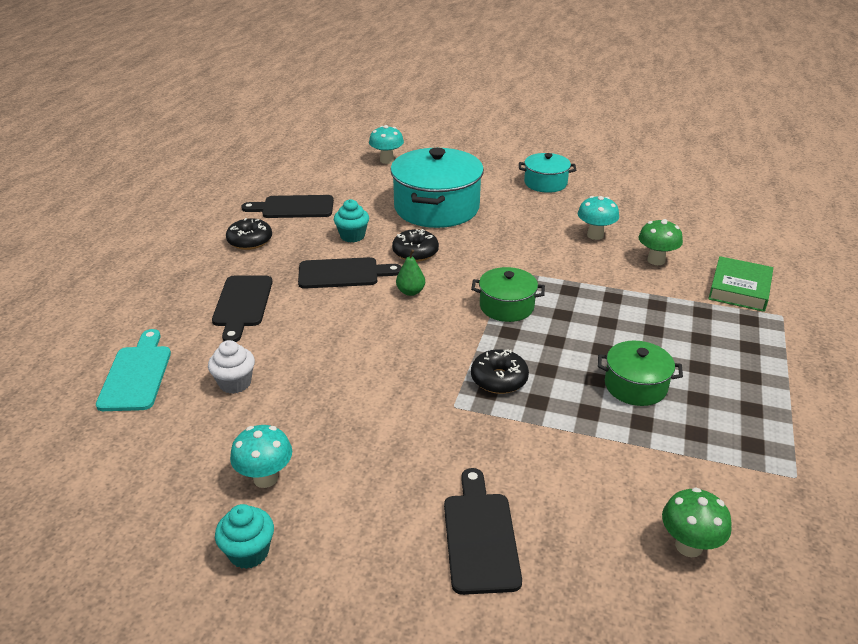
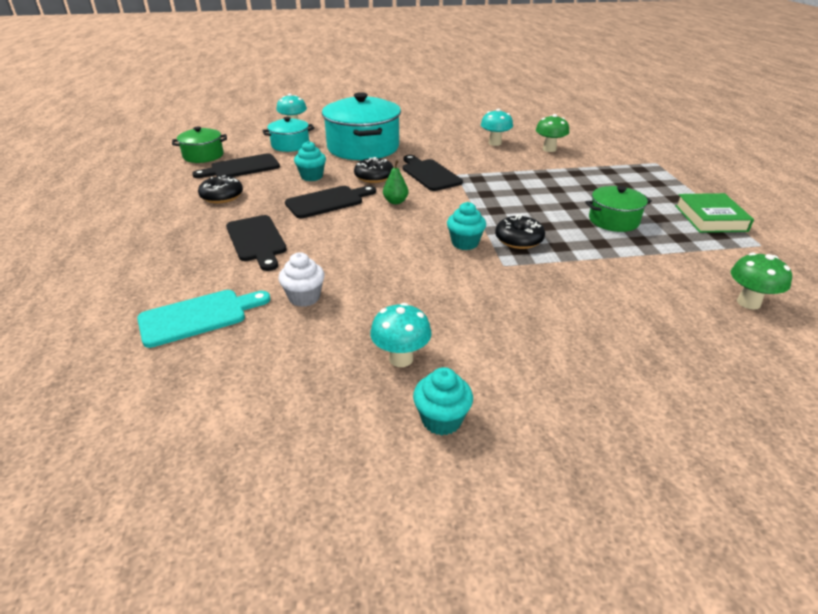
camera: 25 degrees left, 0 degrees up
turquoise cutting board [96,329,171,411] -> turquoise cutting board turned 90 degrees clockwise [137,290,271,348]
black cutting board [444,468,522,595] -> black cutting board moved to [403,155,463,191]
green pot [471,267,545,322] -> green pot moved to [172,127,227,163]
turquoise pot [519,153,576,193] -> turquoise pot moved to [262,117,314,152]
green book [708,256,773,312] -> green book moved to [675,193,754,233]
none -> turquoise cupcake [447,202,486,250]

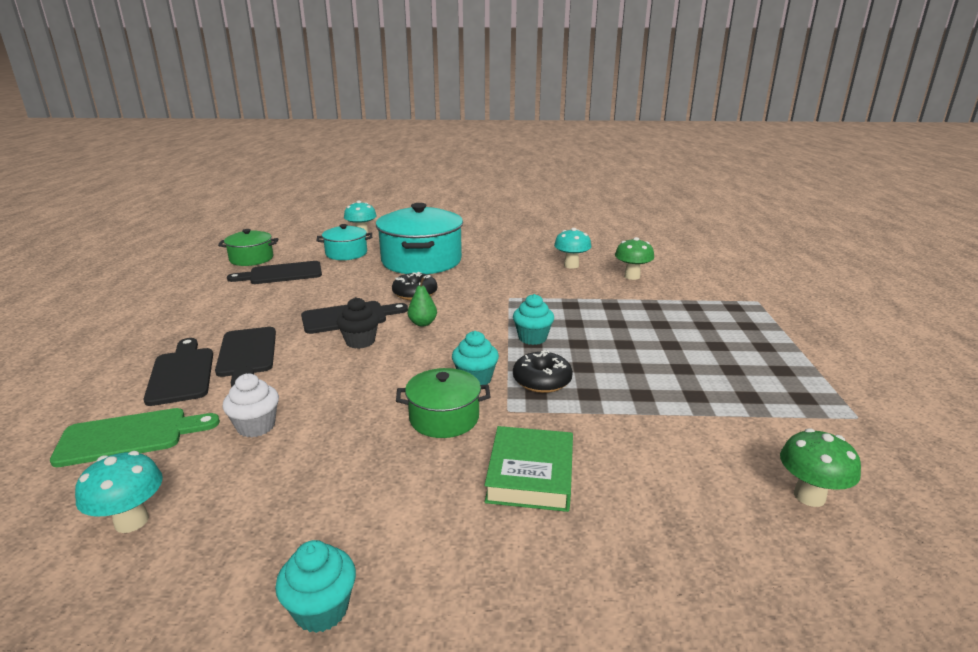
camera: 10 degrees right, 10 degrees down
turquoise cutting board [137,290,271,348] -> green cutting board [50,408,220,467]
black donut [198,175,243,203] -> none
turquoise cupcake [294,141,326,181] -> turquoise cupcake moved to [513,294,554,345]
turquoise mushroom [370,303,432,367] -> turquoise mushroom moved to [75,451,163,533]
black cutting board [403,155,463,191] -> black cutting board moved to [144,338,213,406]
green pot [585,186,652,232] -> green pot moved to [396,368,490,438]
green book [675,193,754,233] -> green book moved to [484,426,573,512]
none -> black cupcake [337,297,379,349]

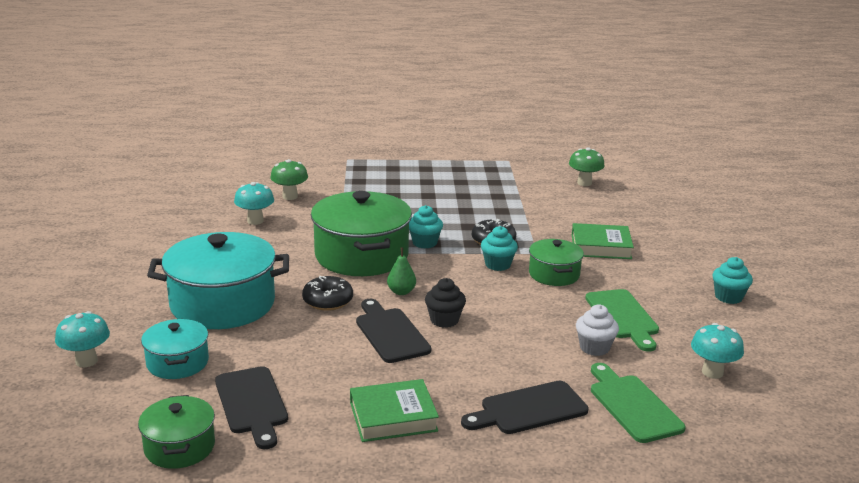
camera: 95 degrees left, 0 degrees up
black cutting board [215,327,276,388] -> none
none -> green pot [311,191,412,276]
none -> green book [350,379,439,442]
none -> green cutting board [585,289,659,352]

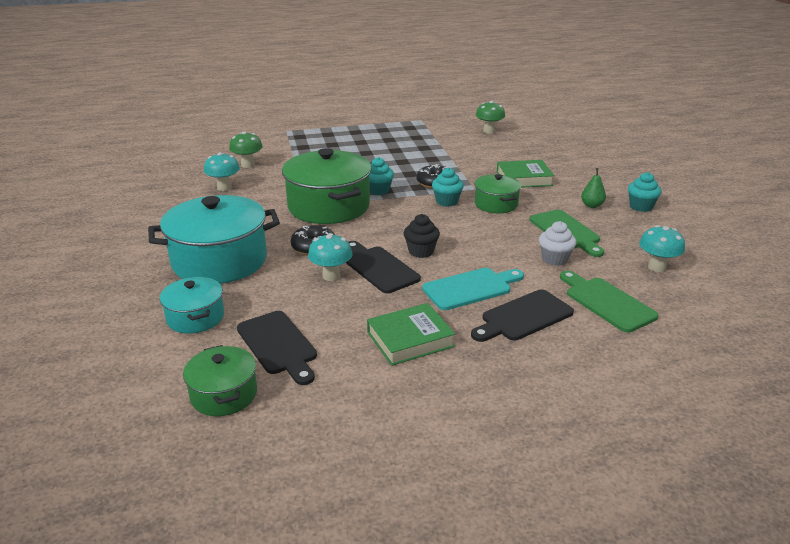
camera: 10 degrees left, 5 degrees up
turquoise mushroom [55,311,110,367] -> turquoise mushroom moved to [308,233,353,281]
green pear [387,247,416,295] -> green pear moved to [581,168,606,208]
none -> turquoise cutting board [422,268,524,310]

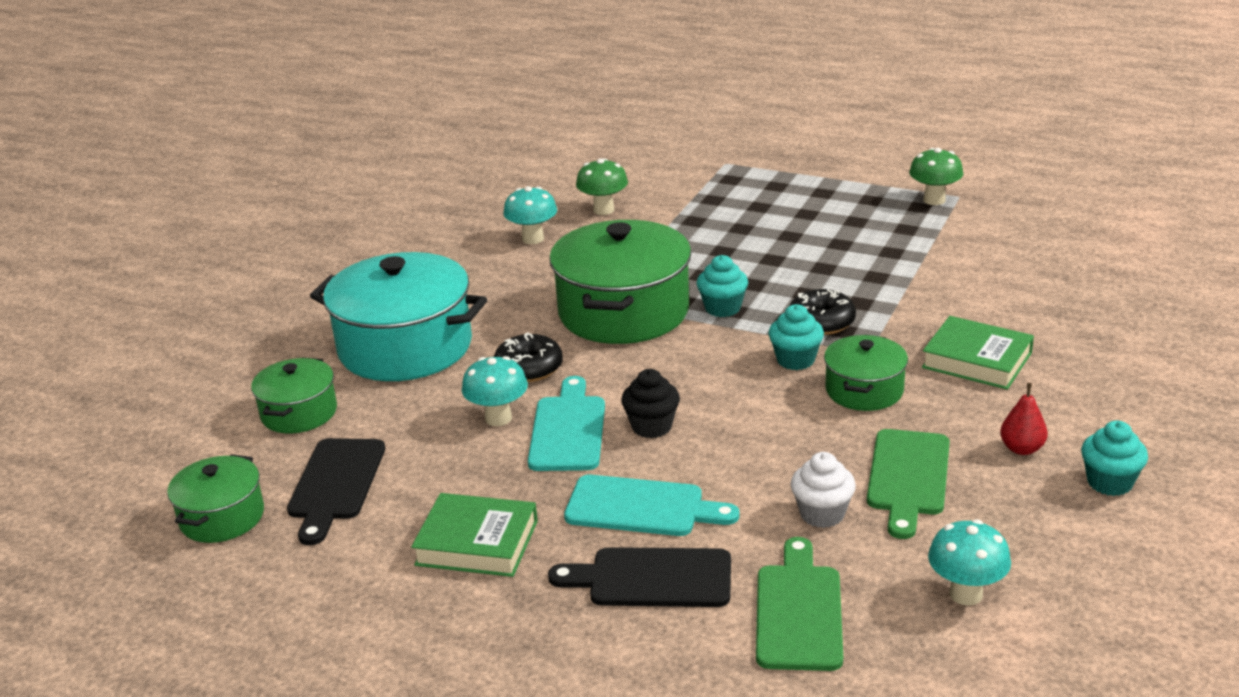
camera: 40 degrees right, 0 degrees up
turquoise pot [160,277,224,334] -> green pot [251,358,337,434]
black cutting board [346,241,421,293] -> turquoise cutting board [528,376,605,471]
green mushroom [476,101,505,134] -> green mushroom moved to [909,148,963,205]
green pear [581,168,606,208] -> red pear [1000,383,1048,455]

